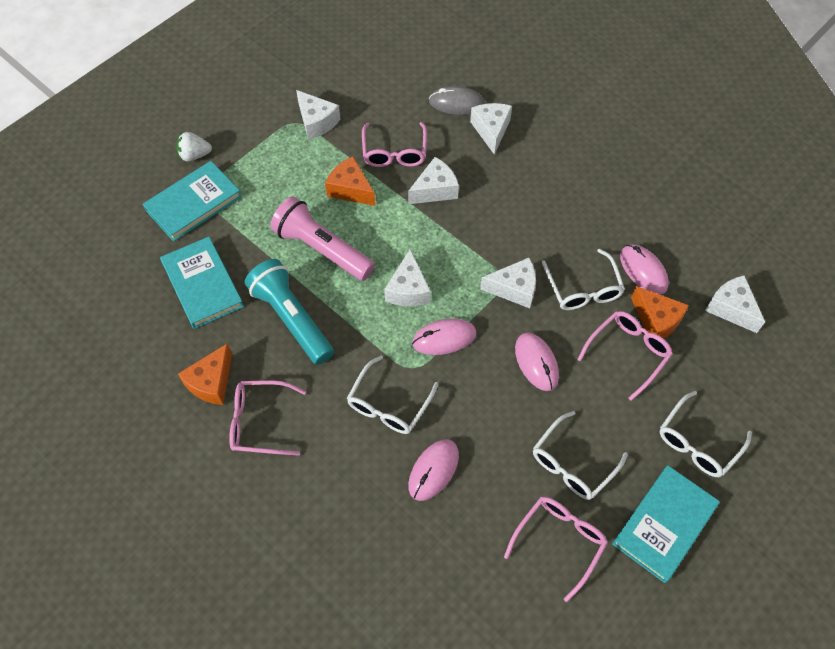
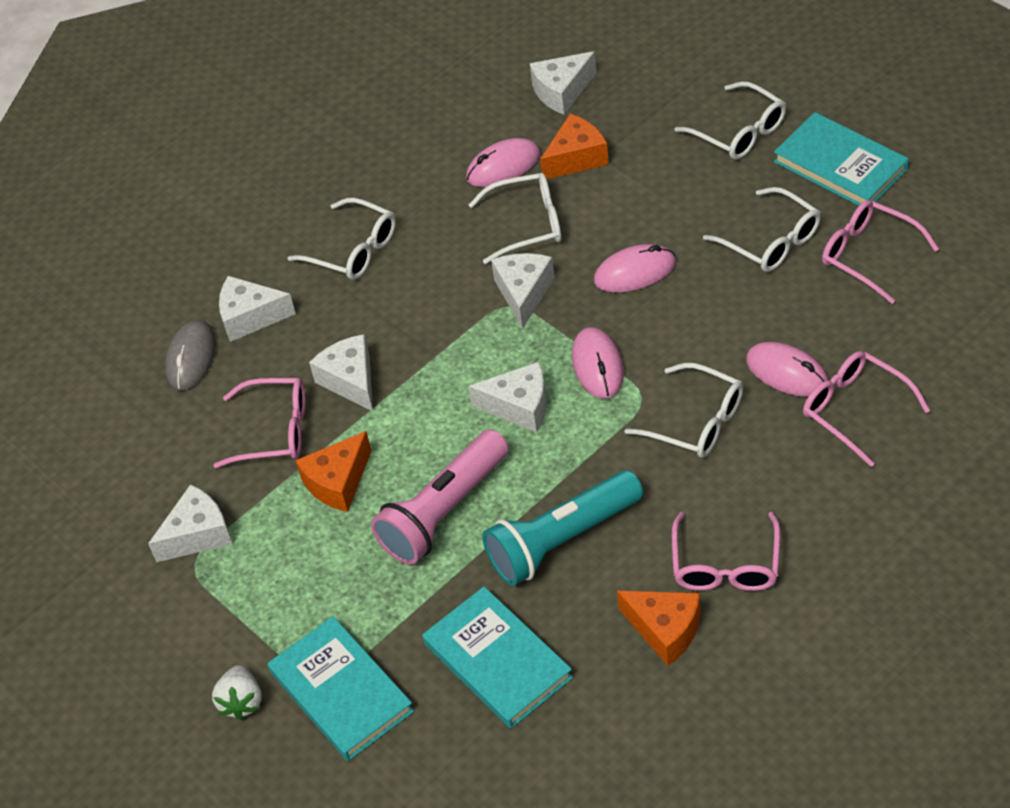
camera: 80 degrees left, 10 degrees down
turquoise book [160,237,244,329] -> turquoise book turned 75 degrees clockwise [422,586,573,729]
pink glasses [577,311,673,401] -> pink glasses moved to [803,351,930,467]
none -> white glasses [288,198,396,280]

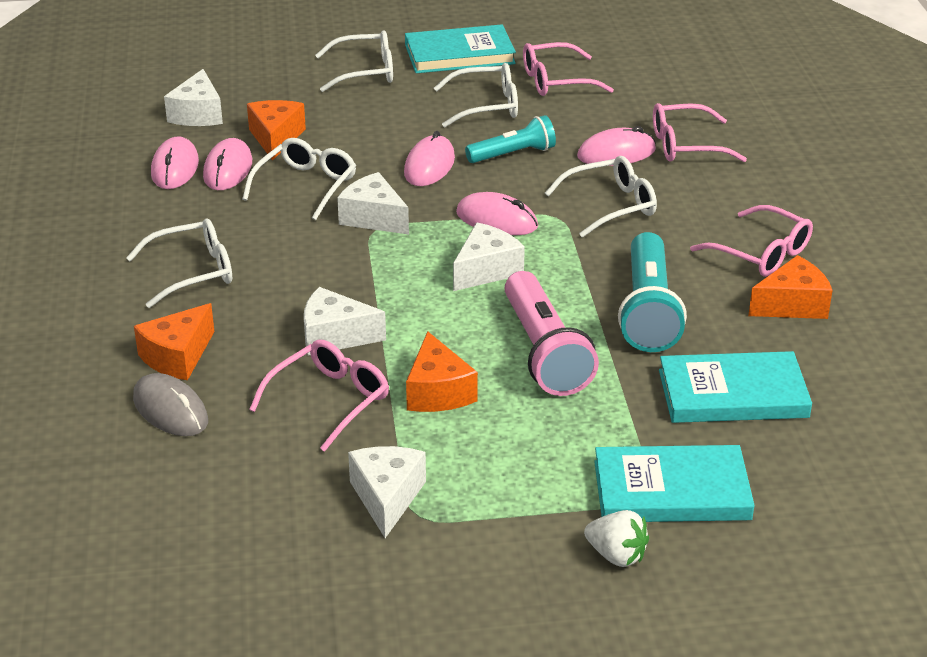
camera: 60 degrees left, 15 degrees down
white cheese [219,276,296,342] -> orange cheese [134,303,215,380]
none -> pink mouse [151,136,199,189]
none -> turquoise flashlight [465,115,556,163]

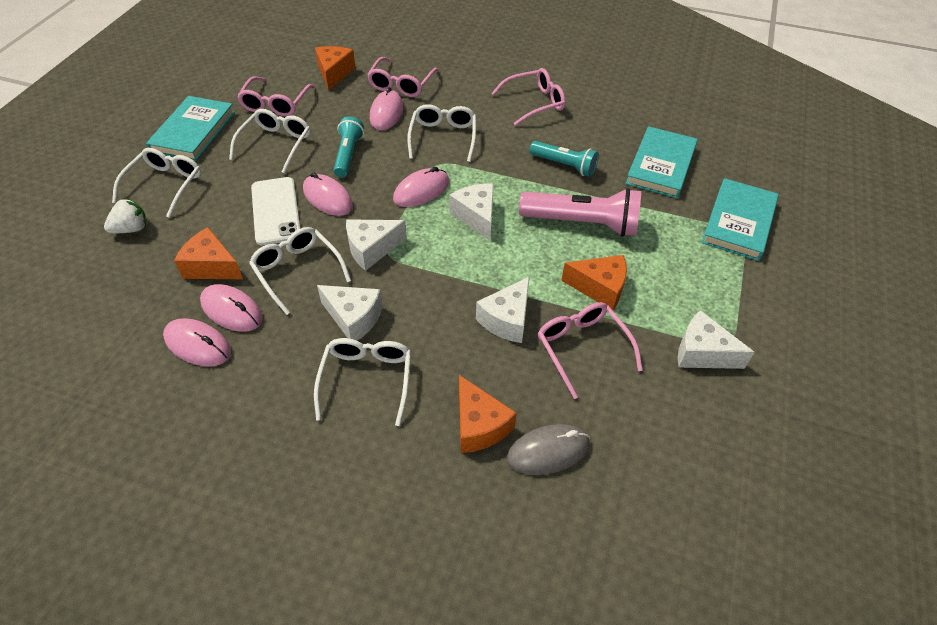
camera: 65 degrees left, 15 degrees up
white cheese [164,69,223,126] -> white cheese moved to [317,285,383,341]
white strawberry [584,510,649,567] -> white strawberry moved to [104,198,147,233]
turquoise flashlight [618,232,687,352] -> turquoise flashlight [530,141,599,177], size x0.62
orange cheese [748,255,833,319] -> orange cheese moved to [315,46,356,90]
none -> white phone [251,177,300,246]

